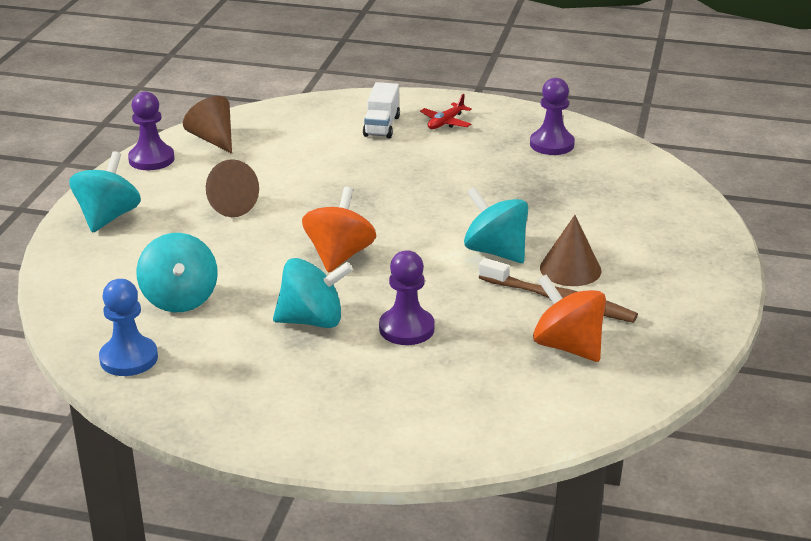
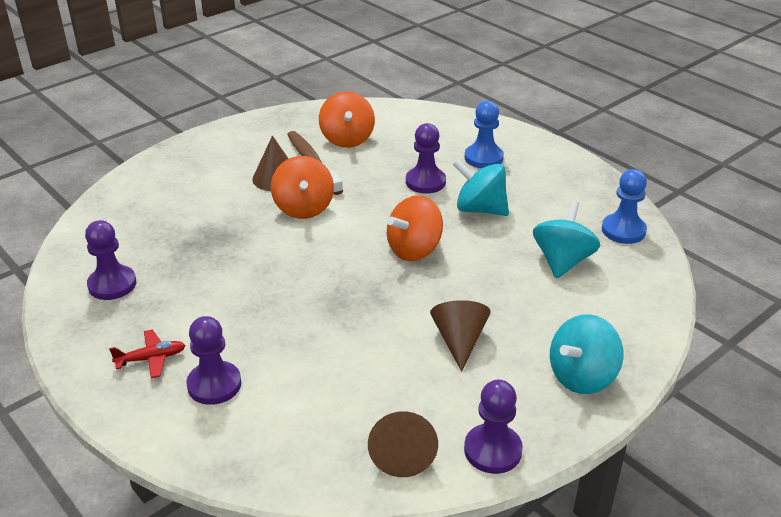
camera: 145 degrees left, 5 degrees up
white truck [363,82,400,139] -> purple pawn [186,316,241,405]
turquoise spinning top [464,187,528,263] -> orange spinning top [271,156,334,219]
none -> blue pawn [465,101,504,168]

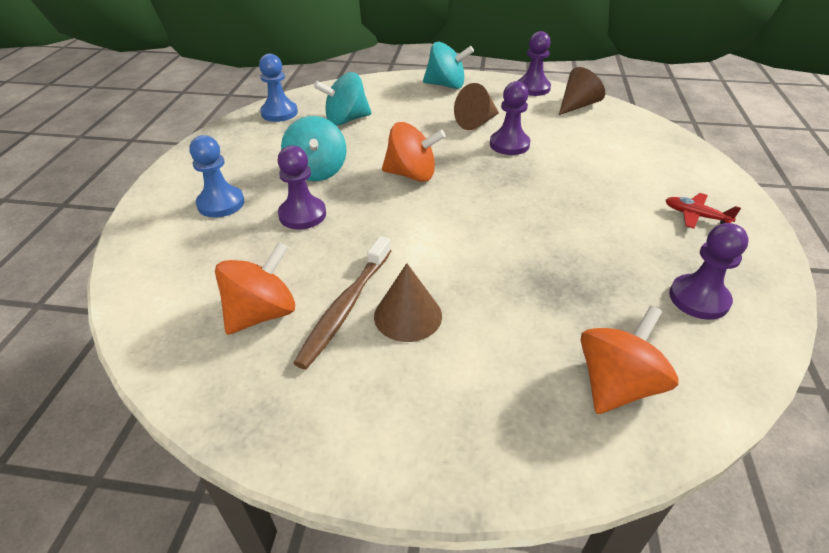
camera: 130 degrees left, 5 degrees up
purple pawn [186,316,241,405] -> purple pawn moved to [490,81,530,155]
orange spinning top [271,156,334,219] -> orange spinning top moved to [581,306,678,414]

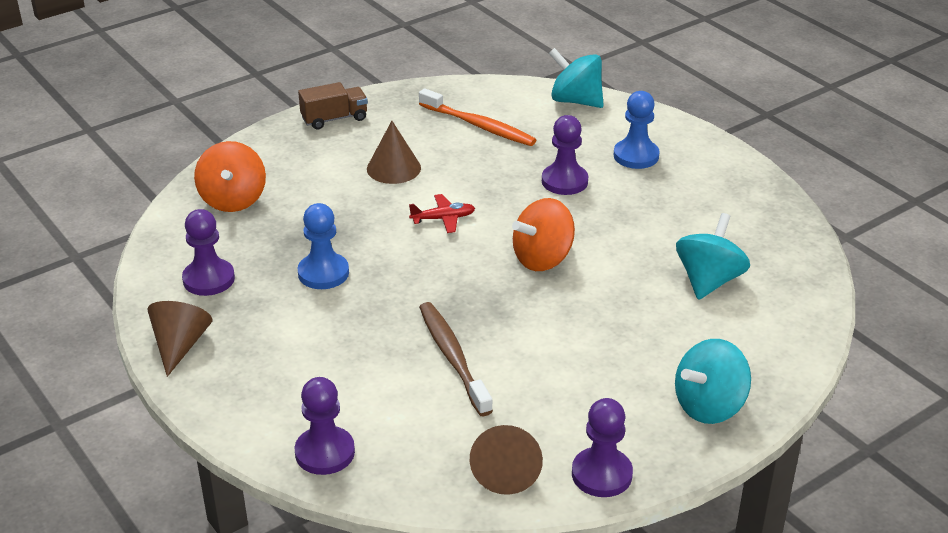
camera: 135 degrees right, 5 degrees down
orange spinning top [215,242,295,335] -> orange toothbrush [419,88,536,146]
blue pawn [259,54,298,122] -> blue pawn moved to [298,203,349,289]
turquoise spinning top [281,116,346,181] -> turquoise spinning top moved to [549,48,604,108]
brown toothbrush [294,236,391,369] -> brown toothbrush moved to [419,302,493,416]
brown cone [454,83,499,130] -> brown cone moved to [147,301,212,377]
purple pawn [490,81,530,155] -> purple pawn moved to [295,377,355,475]
red plane [666,193,741,229] -> red plane moved to [409,194,475,233]
none -> brown truck [298,82,368,129]

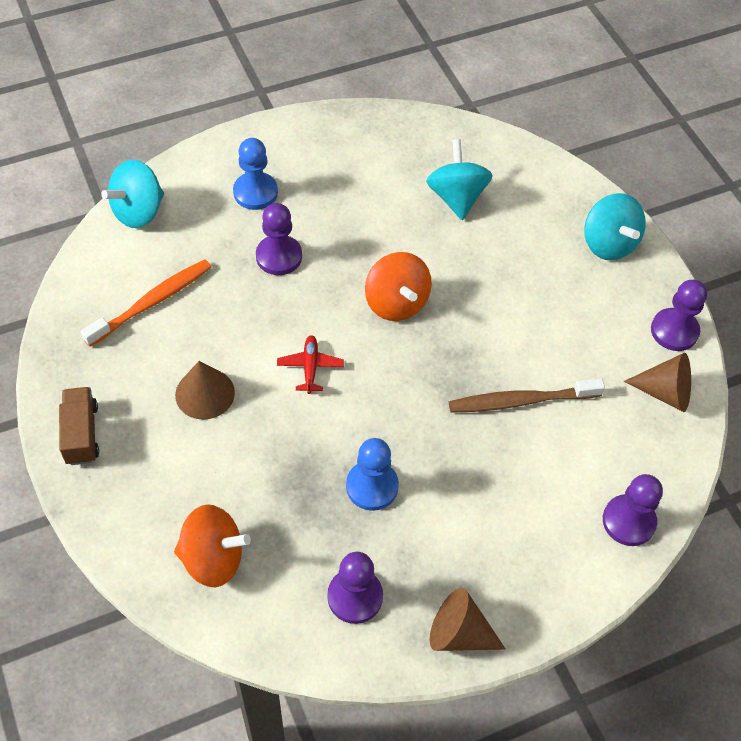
camera: 80 degrees left, 20 degrees up
turquoise spinning top [676,213,750,300] -> turquoise spinning top turned 45 degrees clockwise [426,139,493,220]

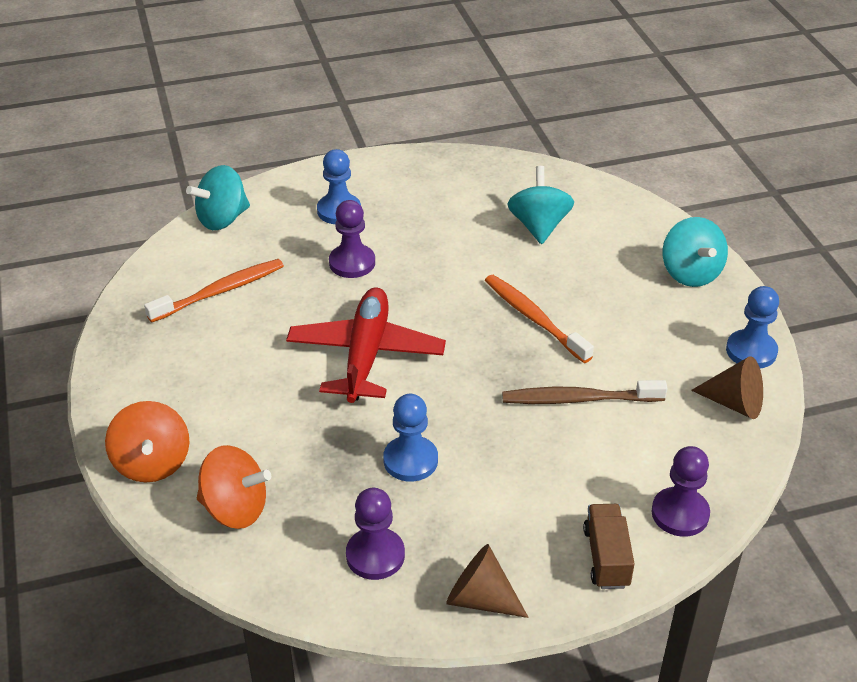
camera: 10 degrees right, 15 degrees down
brown truck [59,387,99,465] -> brown truck moved to [583,504,635,589]
brown cone [175,361,235,420] -> none
red plane [277,335,344,394] -> red plane [286,287,446,403], size x2.32
orange spinning top [365,252,432,321] -> orange spinning top moved to [105,401,189,482]
purple pawn [651,280,707,351] -> blue pawn [726,286,779,368]
none -> orange toothbrush [485,275,594,363]

